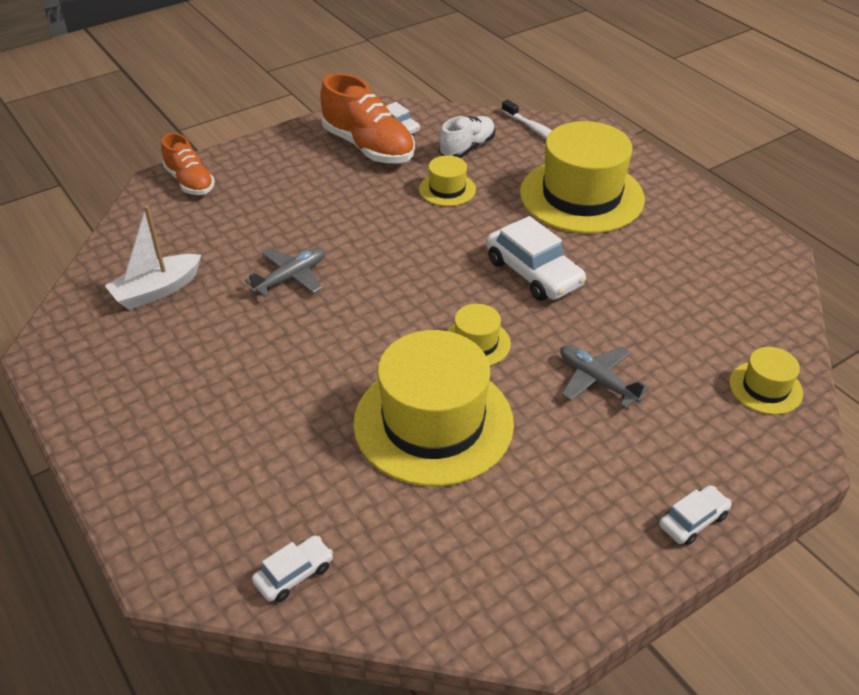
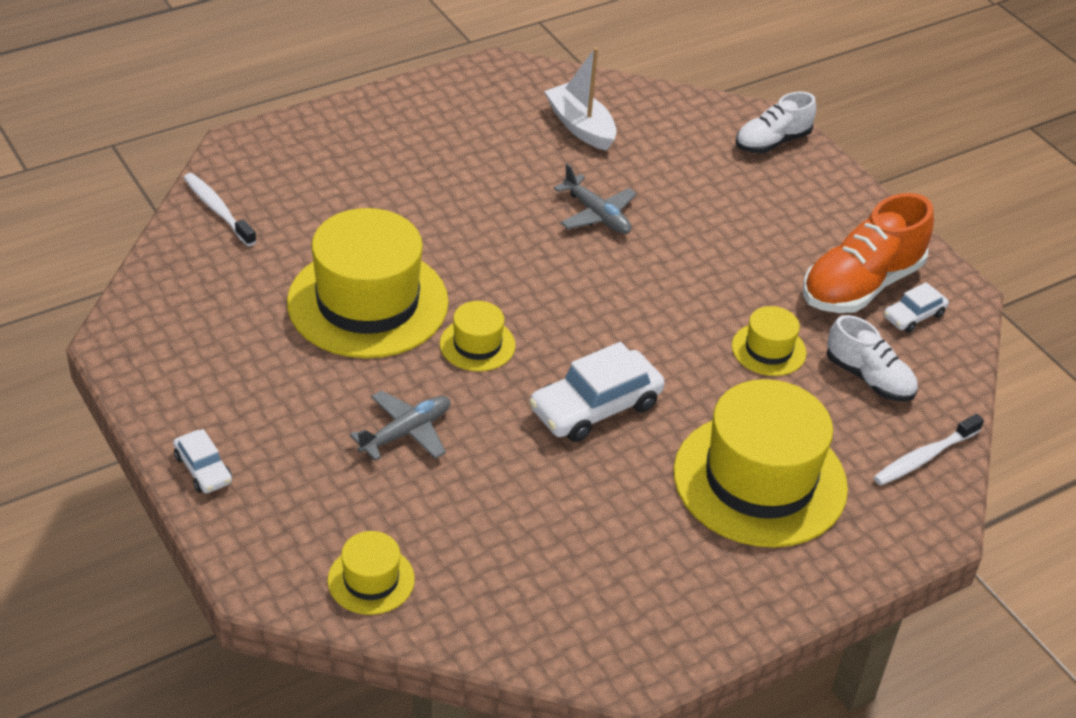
camera: 90 degrees right, 0 degrees up
orange shoe [161,133,215,195] -> white shoe [735,91,816,154]
white car [252,535,333,602] -> white toothbrush [184,173,257,246]

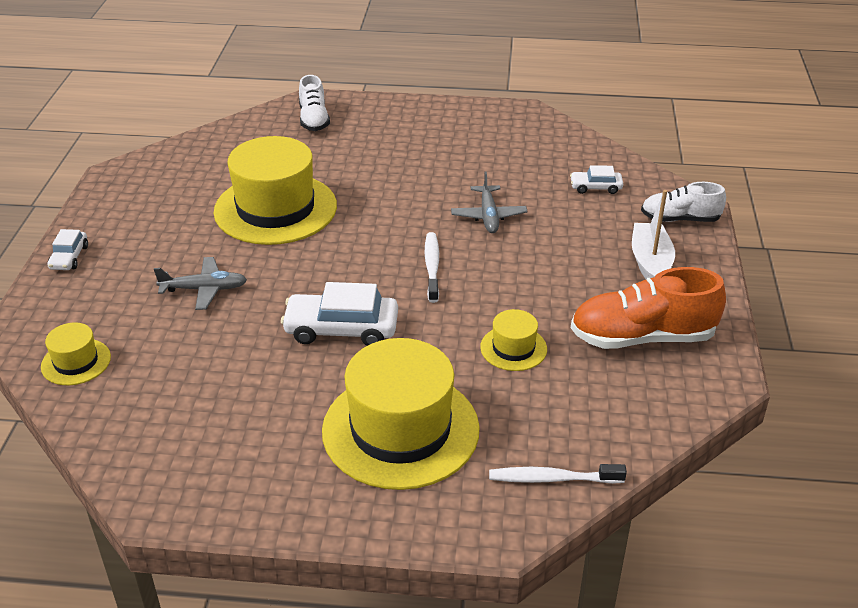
camera: 40 degrees right, 5 degrees down
white toothbrush [184,173,257,246] -> white toothbrush moved to [425,232,439,303]
yellow hat [440,301,516,371] -> none
white boat [544,47,617,151] -> white boat moved to [632,190,675,279]
white shoe [827,315,918,402] -> white shoe moved to [299,75,330,131]
white car [884,282,949,333] -> white car moved to [570,165,623,194]

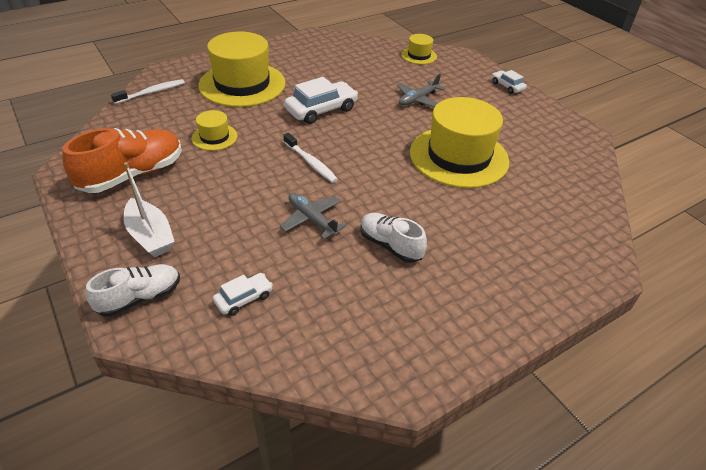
camera: 140 degrees right, 5 degrees up
white shoe [299,75,330,131] -> white shoe moved to [360,213,427,263]

